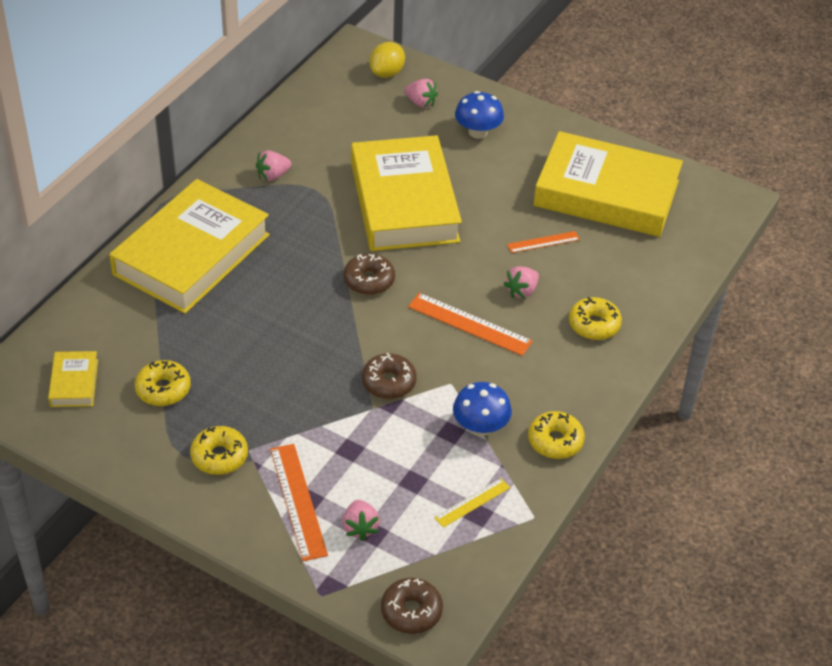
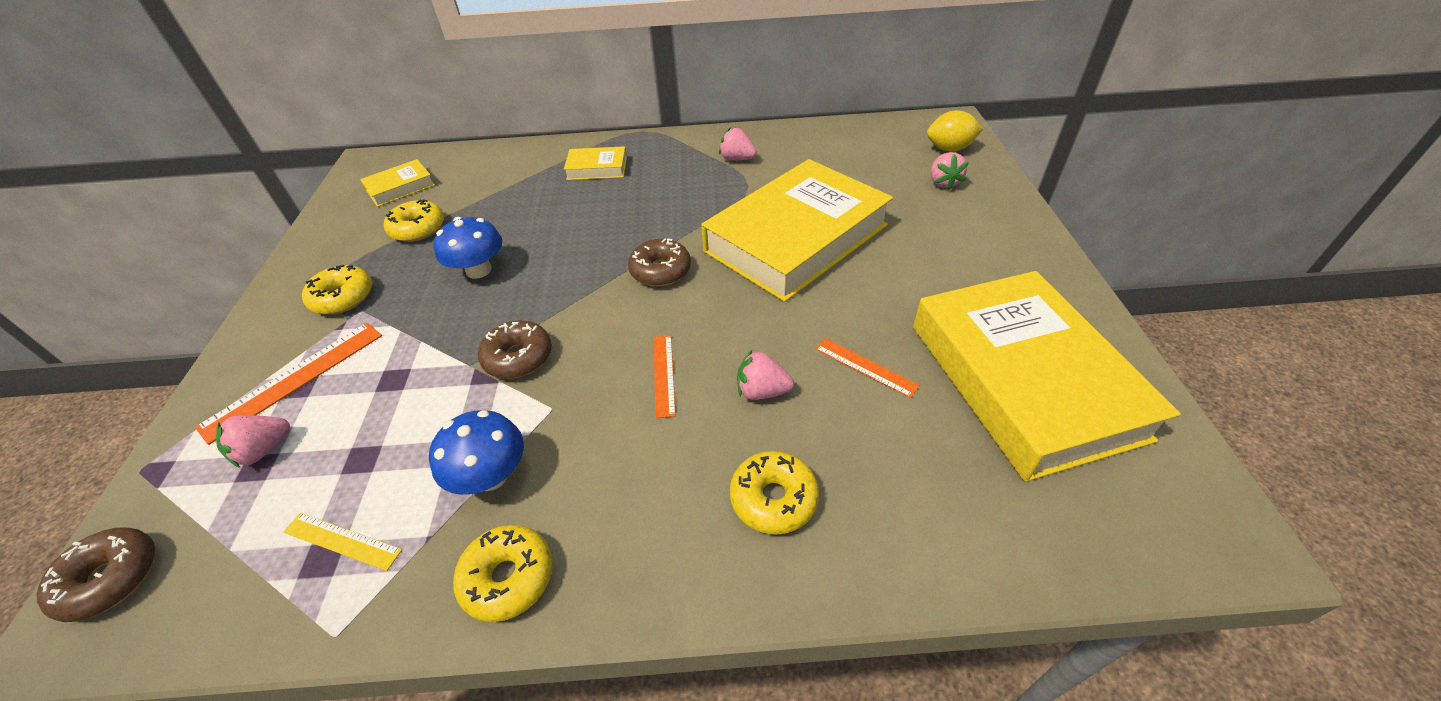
camera: 60 degrees right, 0 degrees up
yellow book [109,179,270,314] -> yellow book [564,146,627,180], size x0.42
orange ruler [408,293,533,356] -> orange ruler [653,335,676,418], size x0.60
blue mushroom [455,91,504,139] -> blue mushroom moved to [434,217,502,279]

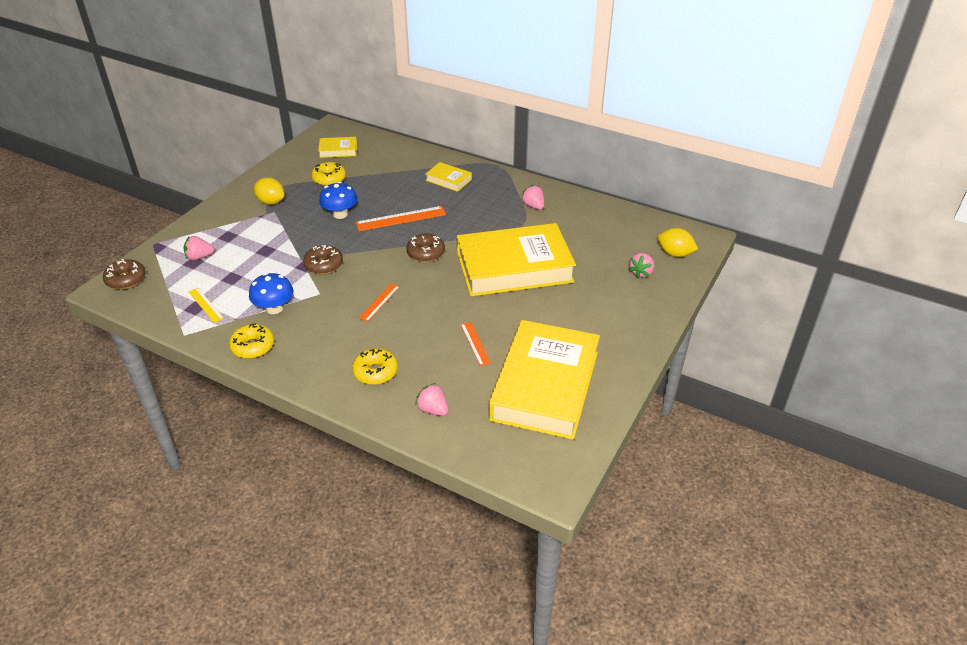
camera: 30 degrees right, 5 degrees down
orange ruler [195,323,382,445] -> orange ruler moved to [356,206,446,231]
yellow donut [302,265,372,315] -> yellow lemon [254,177,285,205]
pink strawberry [737,350,794,400] -> pink strawberry moved to [415,383,448,416]

